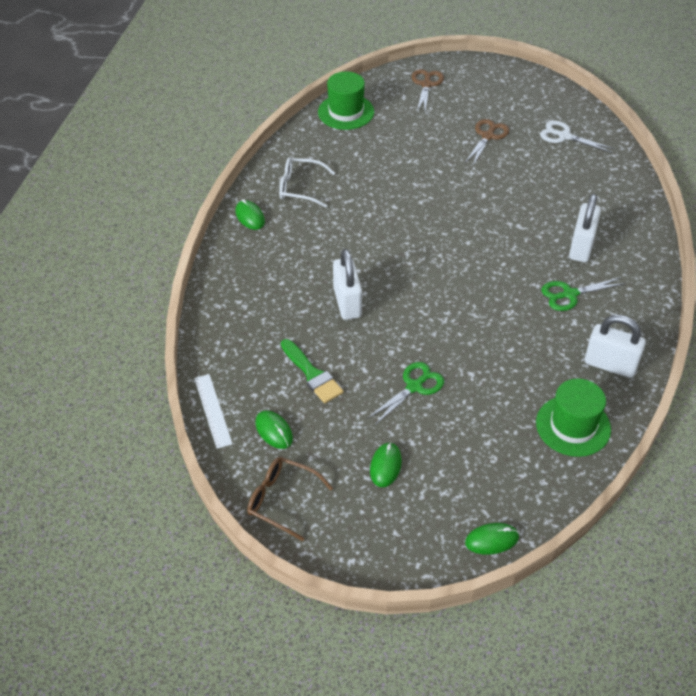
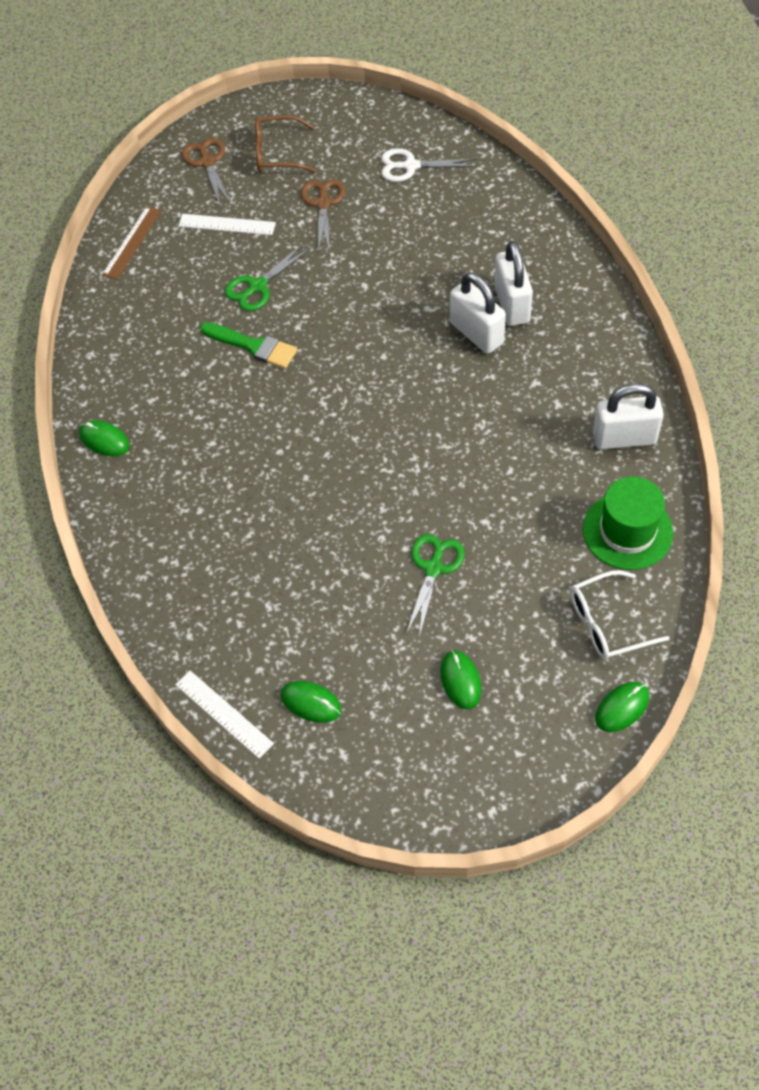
camera: 25 degrees left, 10 degrees up
brown glasses [247,457,333,541] -> brown glasses moved to [255,115,317,173]
white glasses [279,157,335,208] -> white glasses moved to [571,570,670,660]
green brush [281,339,344,403] -> green brush moved to [200,322,297,369]
green hat [318,72,374,130] -> brown ruler [102,206,161,279]
white padlock [333,249,362,320] -> white padlock moved to [450,272,506,354]
green scissors [542,277,626,311] -> green scissors moved to [225,244,311,311]
none -> white ruler [179,214,276,235]

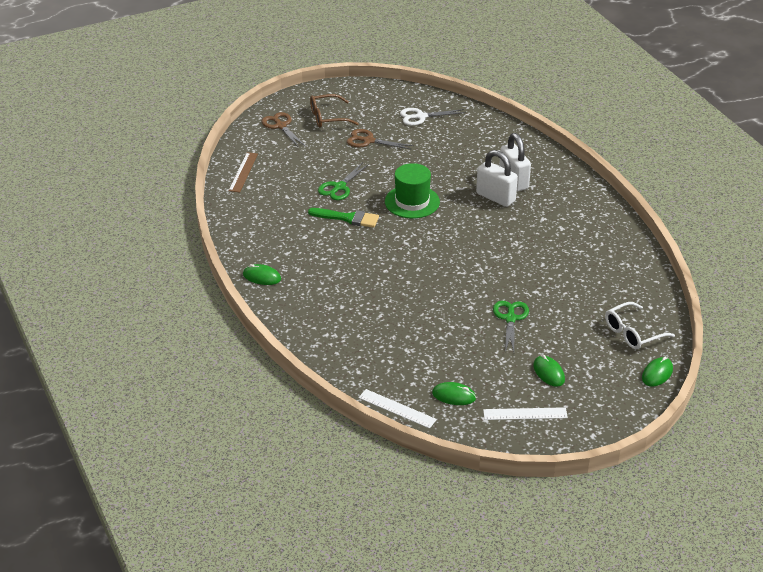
camera: 15 degrees left, 20 degrees down
white ruler [179,214,276,235] -> white ruler moved to [483,407,568,420]
brown scissors [301,179,345,253] -> brown scissors turned 60 degrees counterclockwise [347,129,414,150]
green hat [583,477,673,570] -> green hat moved to [385,163,440,218]
white padlock [593,383,664,450] -> none

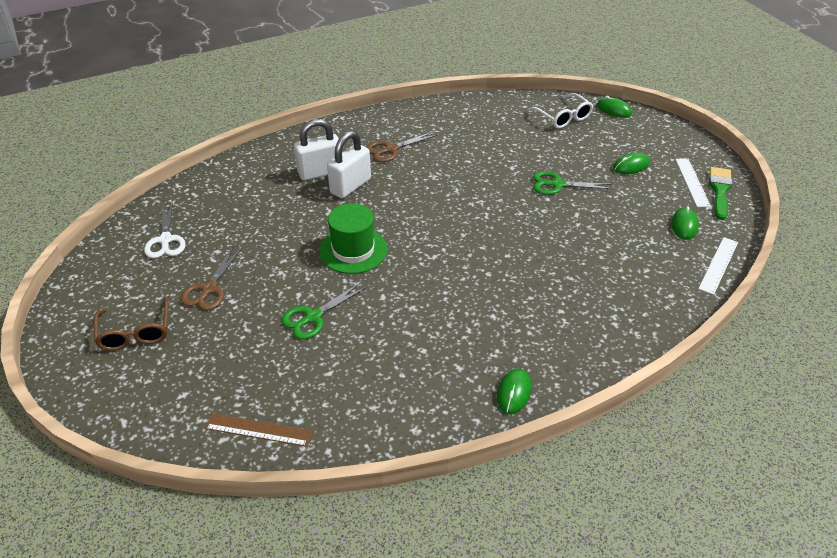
camera: 90 degrees left, 5 degrees up
brown scissors [262,112,305,148] -> brown scissors moved to [366,132,437,162]
green brush [308,208,379,228] -> green brush moved to [709,167,732,220]
green scissors [318,162,369,200] -> green scissors turned 105 degrees clockwise [281,282,367,339]

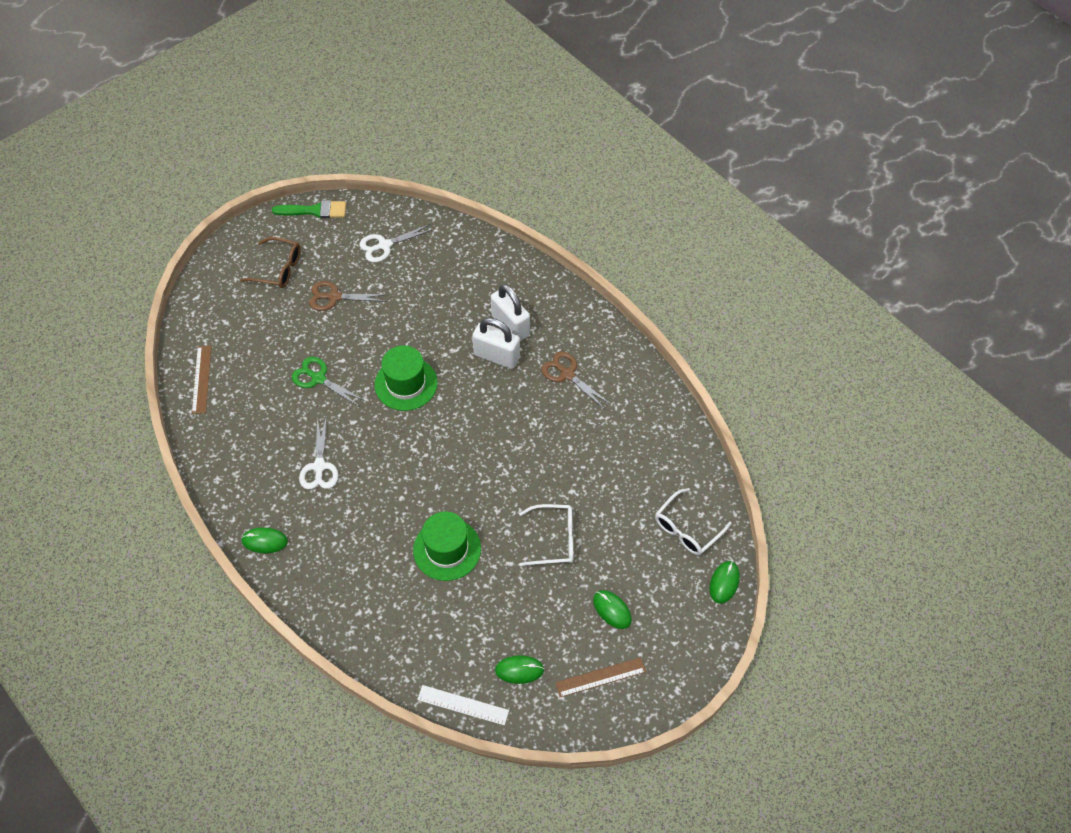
camera: 75 degrees right, 15 degrees up
brown glasses [94,298,169,351] -> brown glasses turned 135 degrees counterclockwise [240,237,301,288]
green scissors [533,171,614,195] -> white glasses [519,504,573,566]
white ruler [675,159,711,207] -> brown ruler [555,657,646,697]
green brush [709,167,732,220] -> green brush moved to [272,200,346,218]
none -> white scissors [299,416,338,489]
none -> green hat [413,512,481,581]

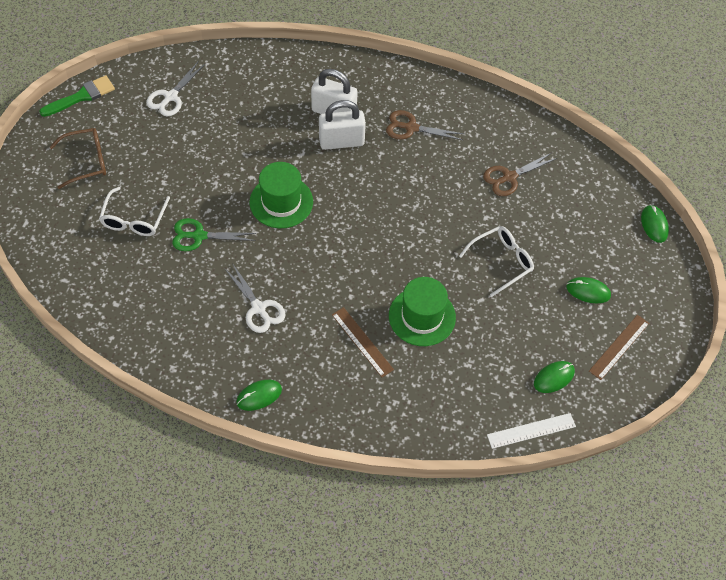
camera: 35 degrees left, 0 degrees up
brown ruler [192,346,211,414] -> brown ruler moved to [332,307,394,377]
brown scissors [309,281,387,311] -> brown scissors moved to [483,153,557,196]
white glasses [655,488,732,555] -> white glasses moved to [99,187,170,236]

